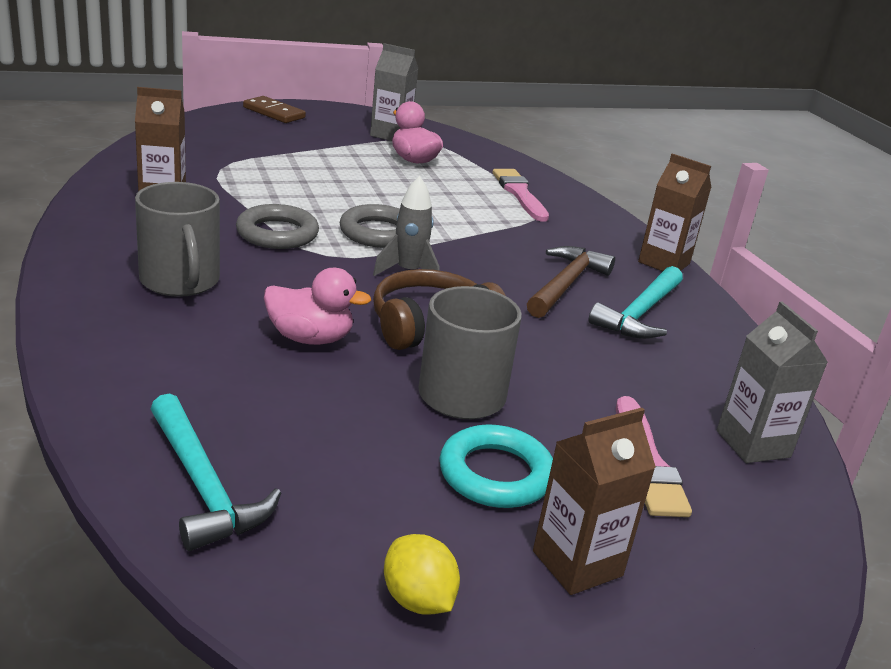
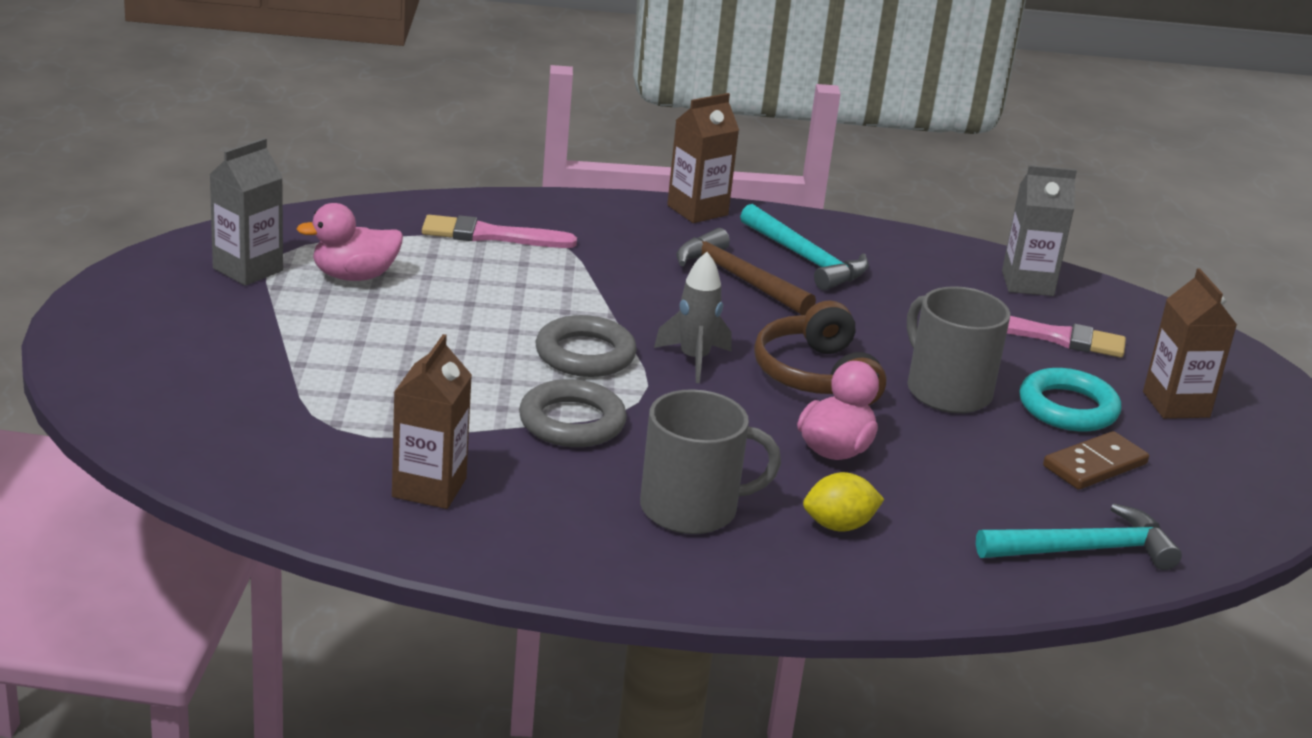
camera: 70 degrees left, 0 degrees up
brown domino [243,96,306,123] -> brown domino moved to [1043,431,1149,490]
yellow lemon [384,534,460,615] -> yellow lemon moved to [803,472,884,532]

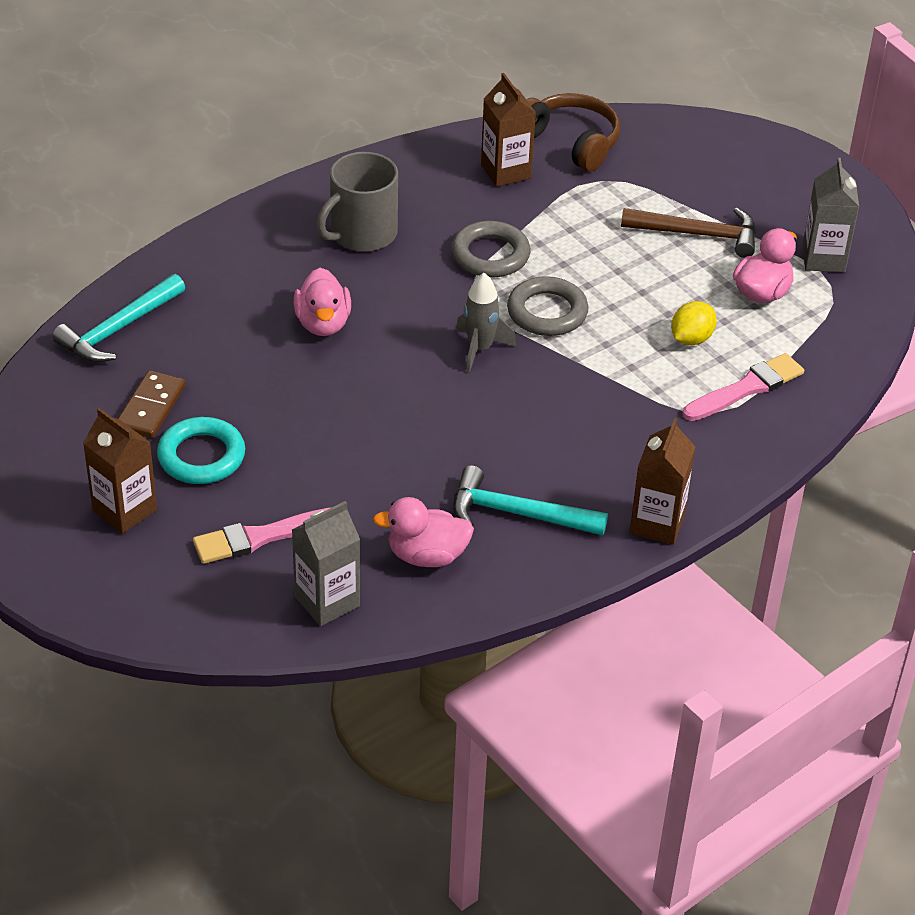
camera: 145 degrees right, 15 degrees up
brown hammer [676,228,816,315] -> brown hammer moved to [621,208,756,258]
brown headphones [754,300,887,405] -> brown headphones moved to [526,93,620,171]
yellow lemon [803,472,884,532] -> yellow lemon moved to [671,301,717,345]
grey mug [907,286,1010,413] -> none
none -> pink duck [373,497,474,567]

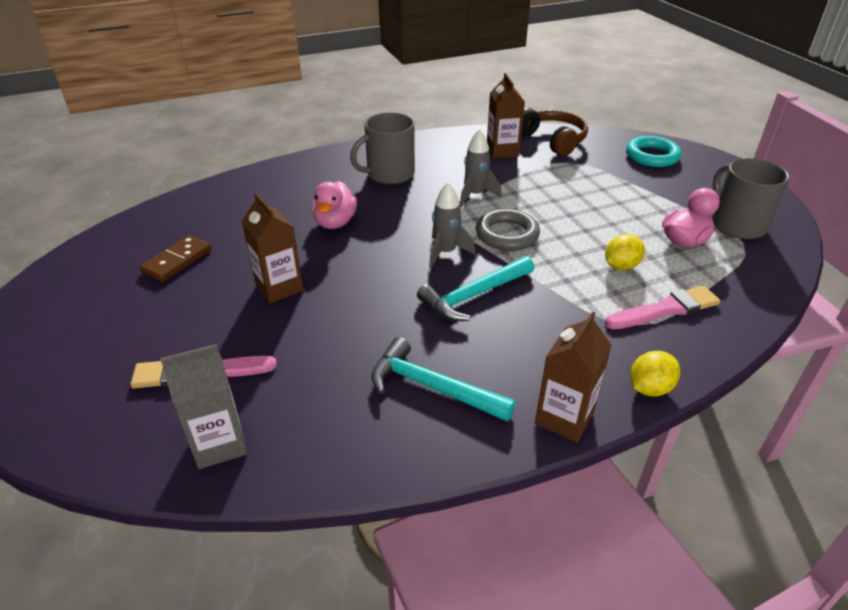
camera: 15 degrees right, 5 degrees down
turquoise hammer [52,274,185,362] -> turquoise hammer moved to [417,256,534,321]
brown carton [83,408,157,534] -> brown carton moved to [241,193,303,303]
turquoise ring [157,417,245,484] -> turquoise ring moved to [626,136,681,167]
pink duck [373,497,474,567] -> none
grey ring [451,221,530,277] -> grey rocket [460,129,502,207]
brown hammer [621,208,756,258] -> none
grey carton [802,158,859,272] -> grey mug [712,158,790,239]
none -> yellow lemon [630,351,680,396]

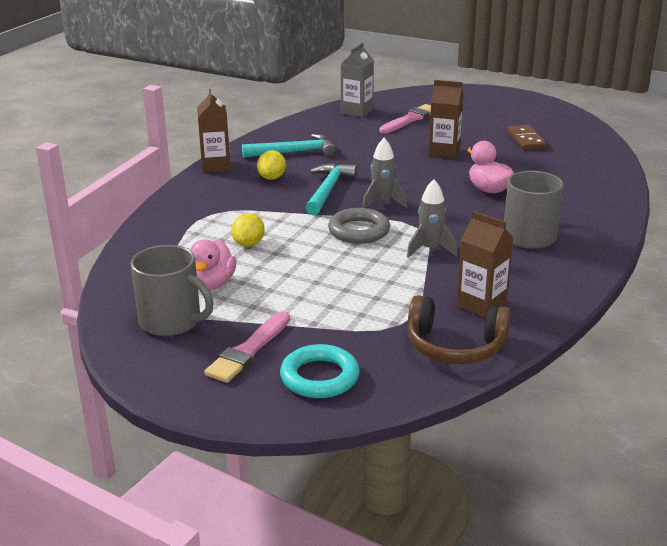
camera: 140 degrees right, 10 degrees down
pink brush [605,286,720,329] -> pink brush moved to [204,311,290,383]
yellow lemon [630,351,680,396] -> yellow lemon moved to [257,150,286,180]

